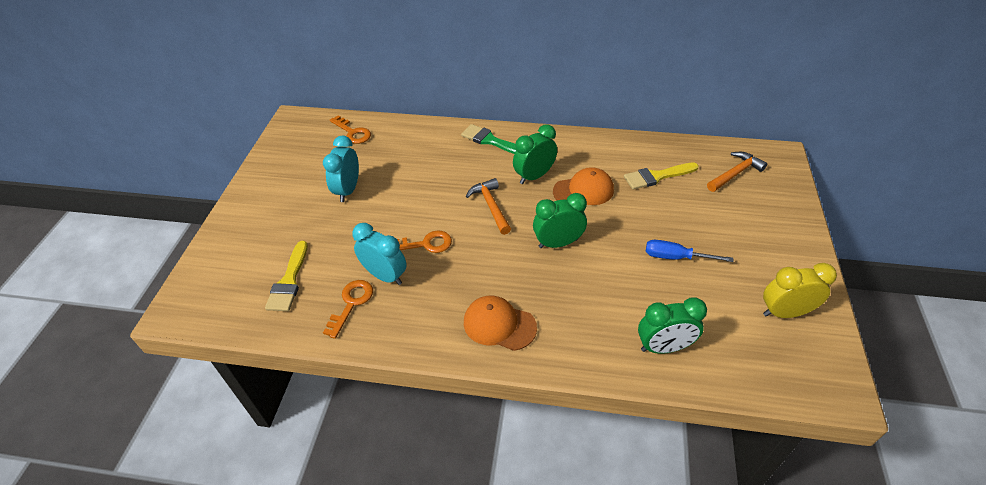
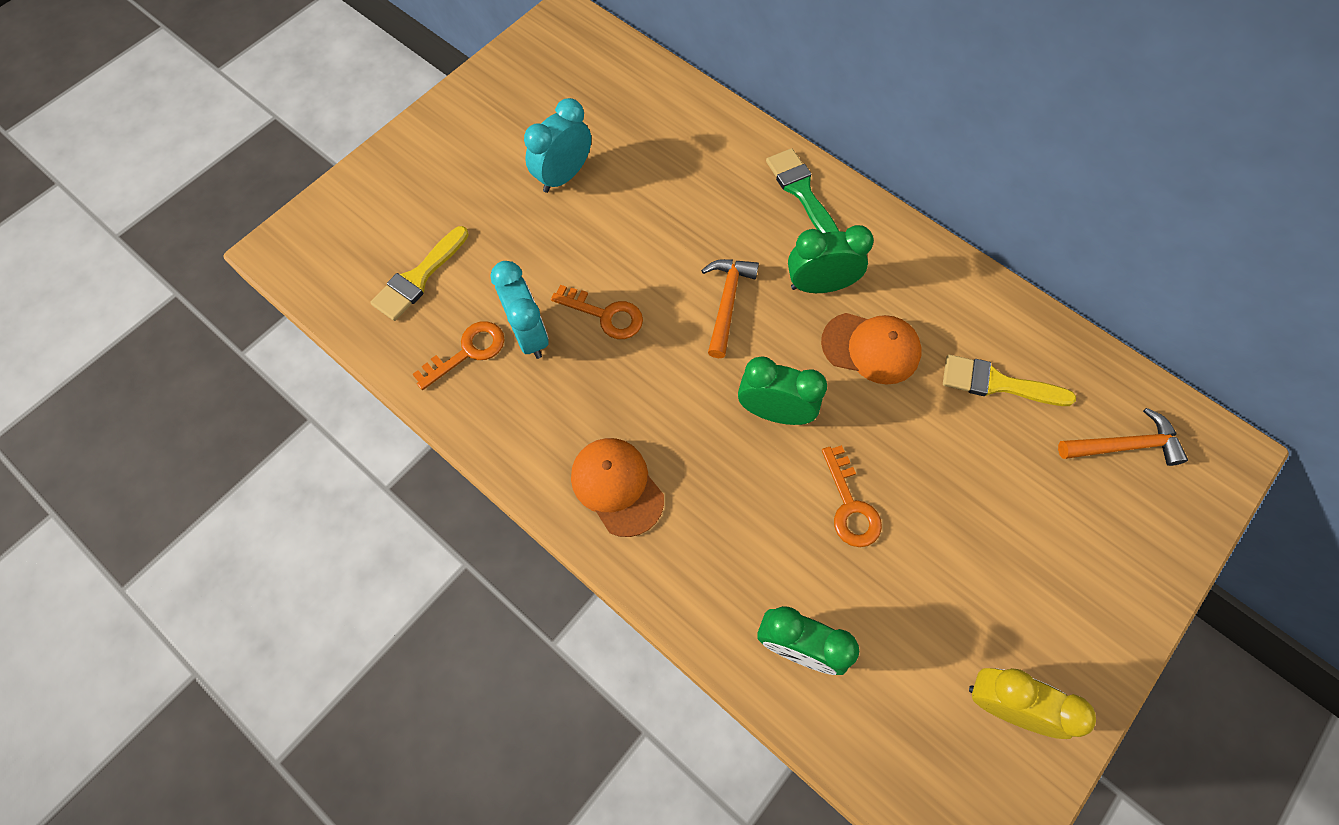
camera: 30 degrees right, 20 degrees up
orange key [330,115,371,144] -> orange key moved to [822,445,882,547]
blue screwdriver [646,240,734,262] -> none

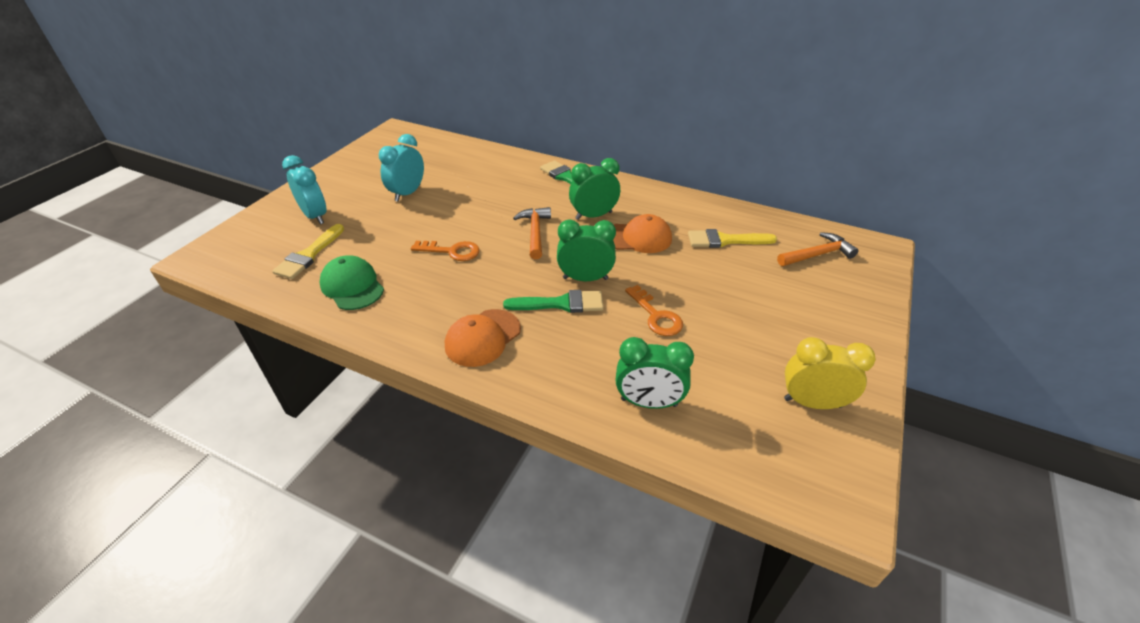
camera: 15 degrees left, 25 degrees down
orange key [412,321,504,390] -> green cap [320,255,384,310]
turquoise clock [491,261,548,359] -> turquoise clock moved to [282,155,327,224]
orange cap [571,438,664,537] -> orange cap turned 90 degrees counterclockwise [445,309,521,367]
none -> green brush [503,290,604,313]

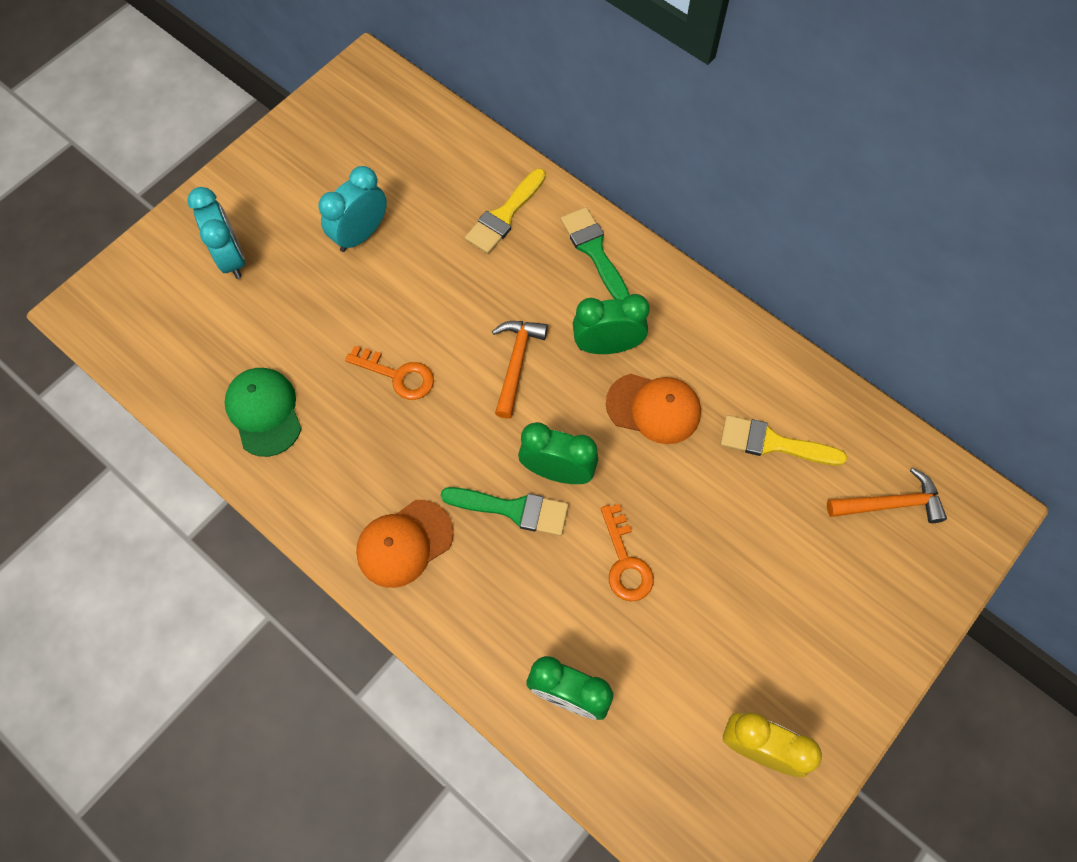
camera: 15 degrees right, 25 degrees up
yellow brush [272,224,344,279] -> yellow brush moved to [465,168,546,254]

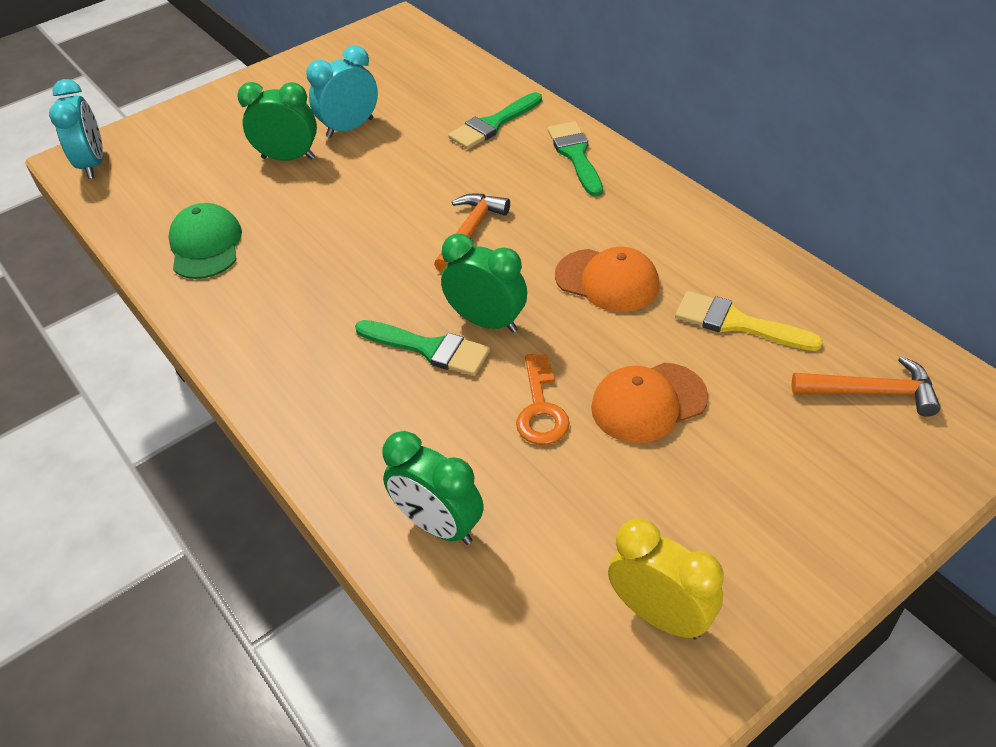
camera: 15 degrees right, 20 degrees down
turquoise clock [187,187,245,279] -> turquoise clock moved to [49,79,103,179]
orange key [345,346,434,400] -> none
orange cap [356,500,454,588] -> orange cap moved to [591,363,708,443]
yellow brush [465,168,546,254] -> green brush [448,92,542,149]
green clock [573,294,650,354] -> green clock moved to [237,82,317,161]

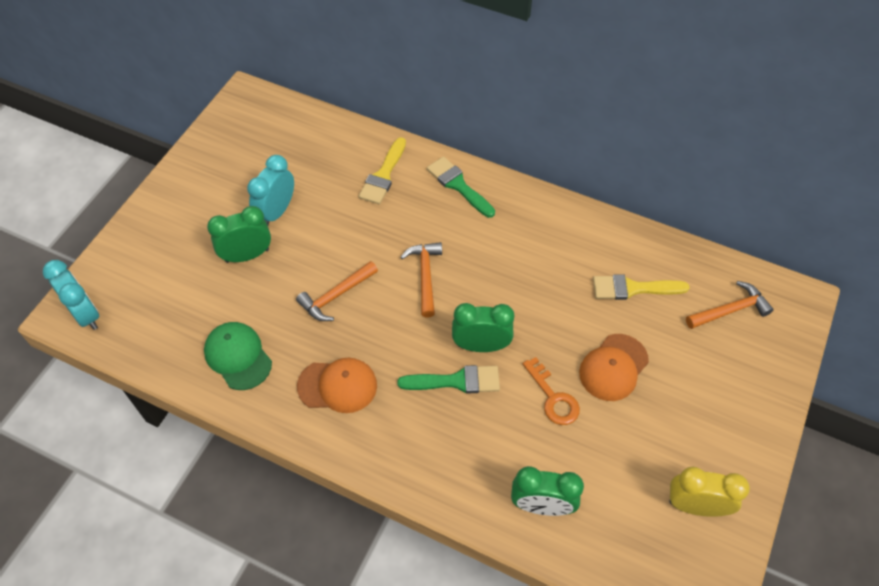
camera: 30 degrees left, 10 degrees up
green brush [448,92,542,149] -> yellow brush [359,137,406,204]
orange cap [555,247,659,312] -> orange cap moved to [297,358,377,413]
none -> orange hammer [296,261,378,321]

